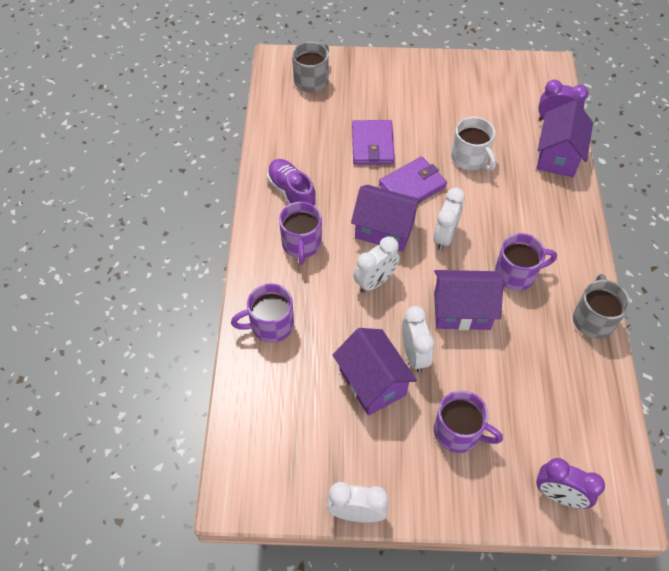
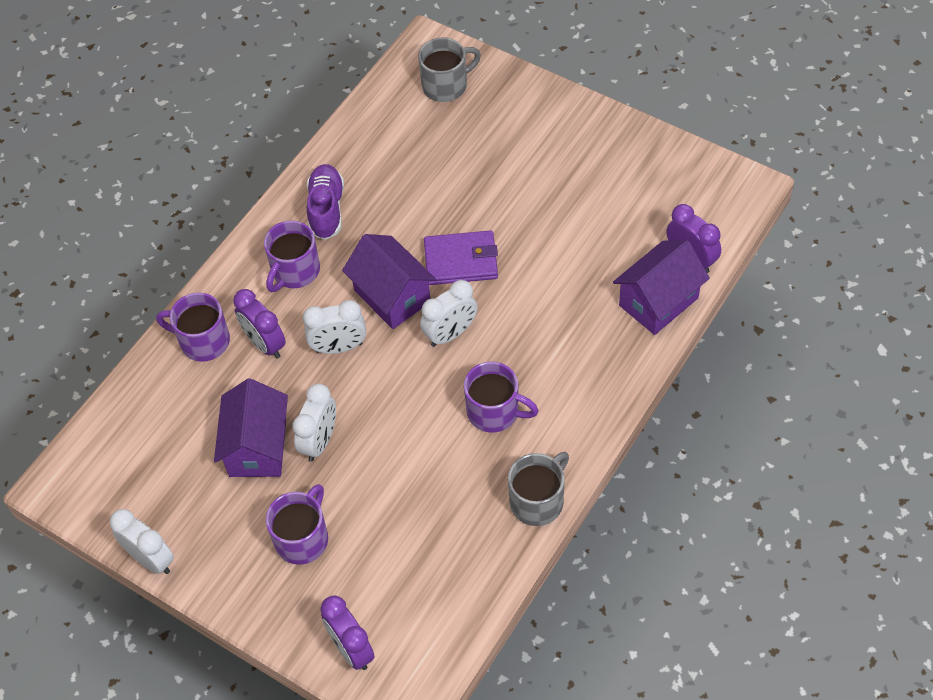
camera: 35 degrees right, 0 degrees up
purple wallet [352,120,395,165] -> none
purple house [434,270,504,330] -> none
purple mug [434,390,503,453] -> purple mug turned 120 degrees counterclockwise [266,484,328,565]
white mug [451,117,496,171] -> none
none -> purple clock [233,289,286,359]

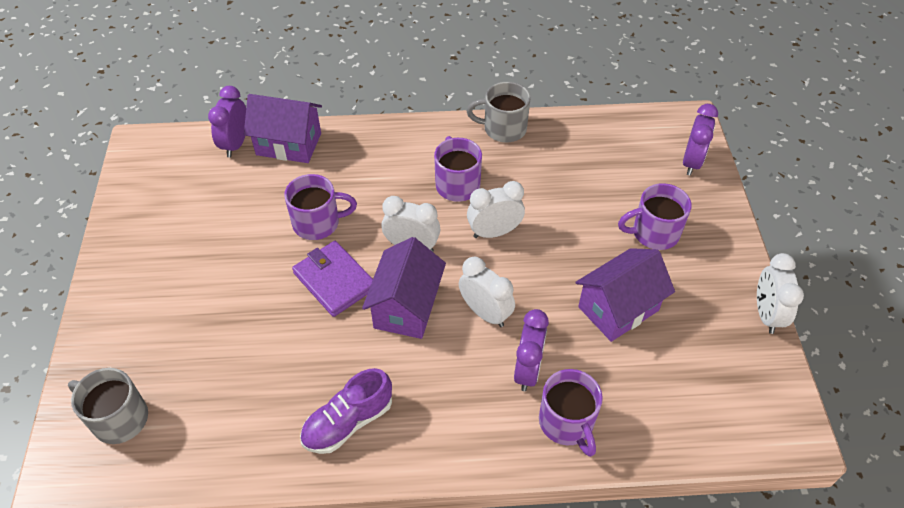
camera: 130 degrees left, 5 degrees down
purple mug [264,221,320,292] -> purple mug moved to [284,174,357,240]
white clock [292,384,336,462] -> white clock moved to [467,181,525,238]

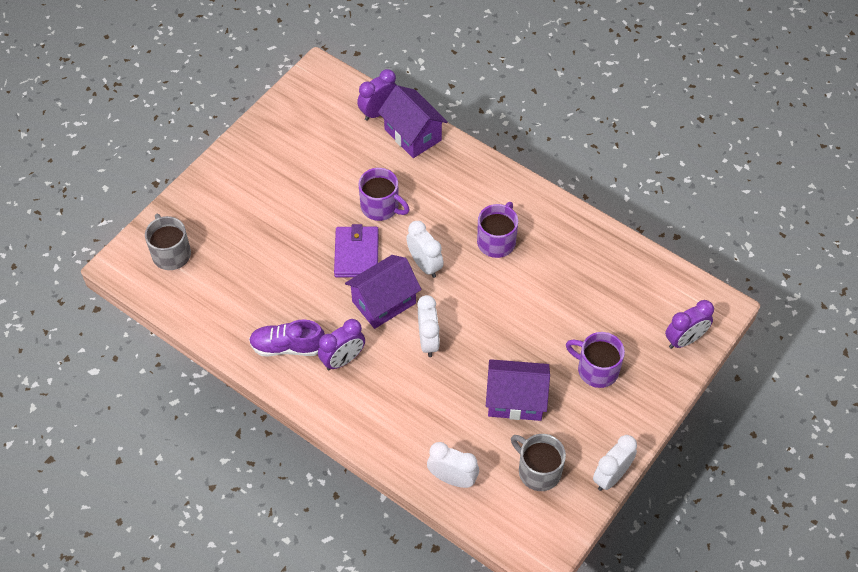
camera: 40 degrees right, 5 degrees up
grey mug [467,82,531,143] -> grey mug moved to [511,434,566,491]
white clock [467,181,525,238] -> white clock moved to [427,442,479,488]
purple clock [514,309,549,391] -> purple clock moved to [318,319,365,370]
purple mug [539,369,603,457] -> none

